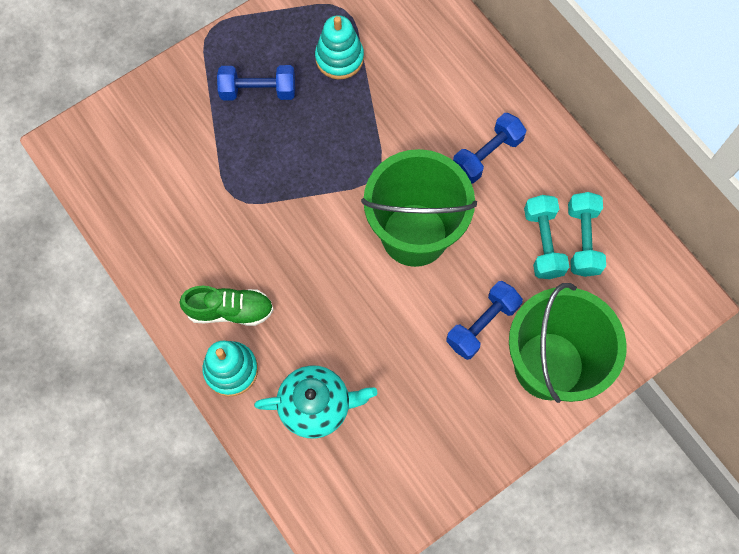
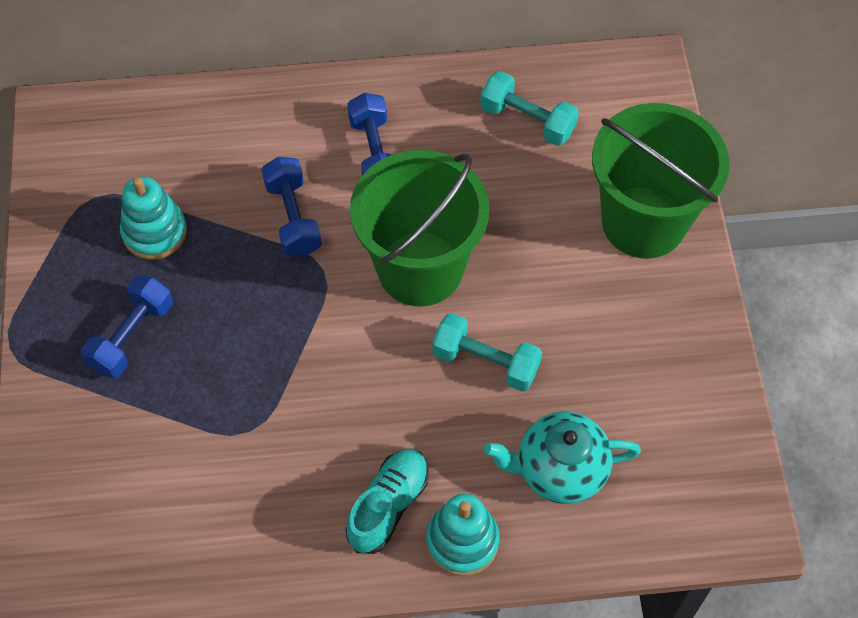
camera: 60 degrees left, 10 degrees down
green shoe [180,286,274,326] -> turquoise shoe [346,448,429,554]
turquoise teapot [254,365,377,439] -> turquoise teapot turned 120 degrees counterclockwise [484,411,641,504]
blue dumbbell [446,281,523,360] -> blue dumbbell moved to [262,157,322,257]
turquoise dumbbell [524,195,569,279] -> turquoise dumbbell moved to [432,313,542,392]

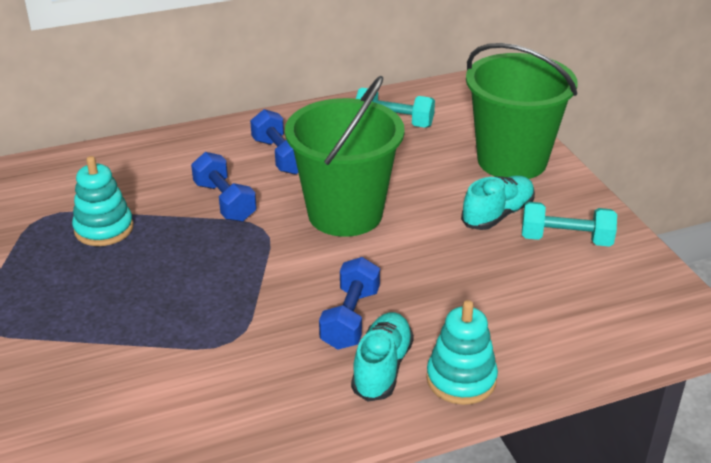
camera: 15 degrees left, 25 degrees down
blue dumbbell [81,275,173,379] -> blue dumbbell moved to [319,257,380,350]
turquoise dumbbell [432,313,542,392] -> turquoise dumbbell moved to [522,202,617,247]
turquoise teapot [484,411,641,504] -> none
none -> turquoise shoe [461,176,535,230]

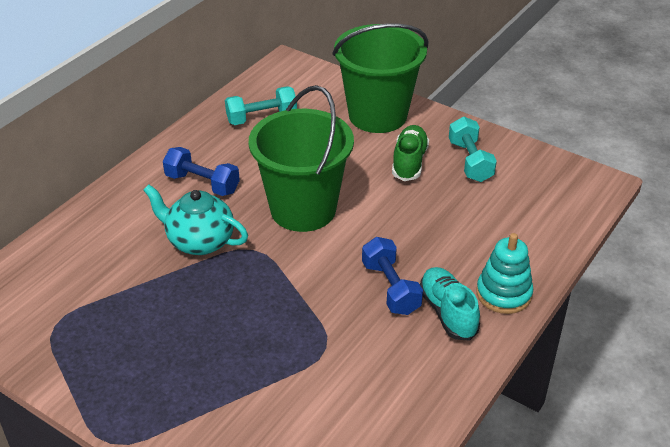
camera: 35 degrees left, 5 degrees up
turquoise stacking toy [72,156,133,246] -> none
blue dumbbell [191,152,257,222] -> turquoise teapot [143,184,248,255]
turquoise shoe [461,176,535,230] -> green shoe [392,125,429,181]
turquoise dumbbell [522,202,617,247] -> turquoise dumbbell turned 75 degrees counterclockwise [449,117,497,182]

